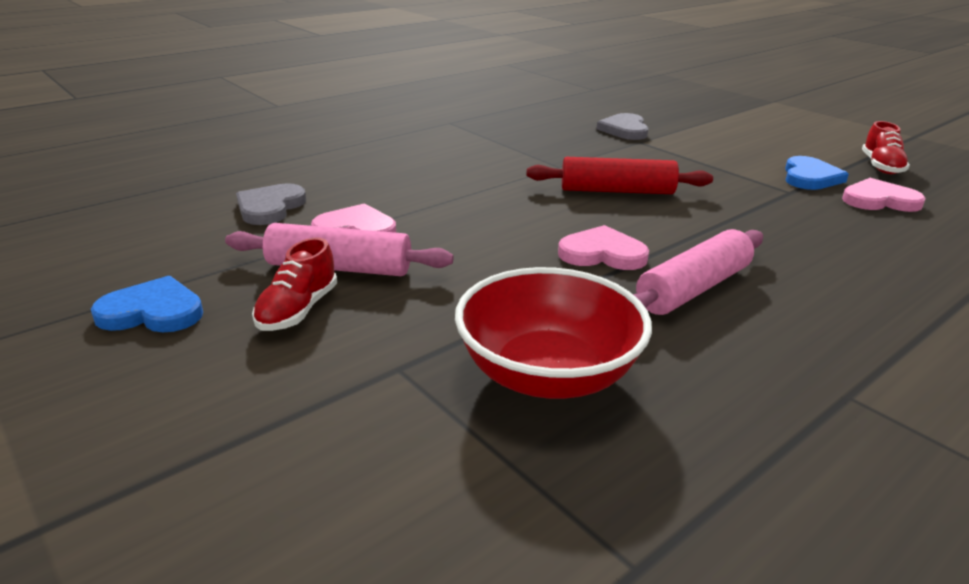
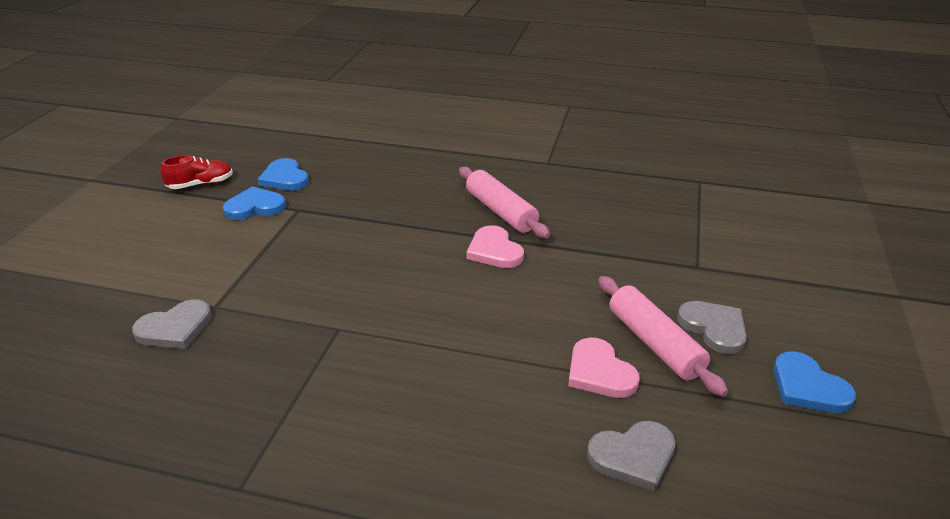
camera: 125 degrees left, 5 degrees up
red shoe [252,237,337,331] -> grey heart [677,301,747,354]
red bowl [455,267,652,399] -> none
red rolling pin [526,157,713,194] -> none
pink rolling pin [633,229,763,315] -> pink rolling pin turned 45 degrees clockwise [459,167,550,238]
pink heart [842,178,926,212] -> blue heart [258,158,309,191]

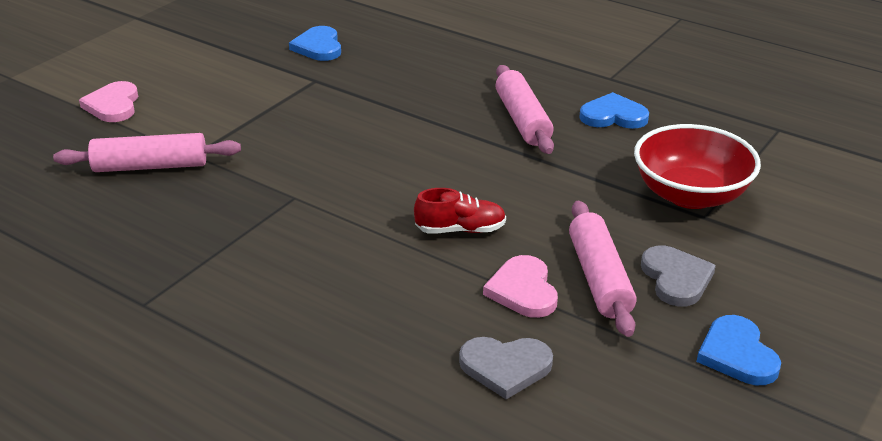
camera: 20 degrees right, 0 degrees up
grey heart [132,300,212,349] -> pink rolling pin [53,133,241,172]
red shoe [160,155,233,189] -> red shoe moved to [414,188,506,234]
blue heart [223,186,286,220] -> blue heart moved to [579,92,649,129]
pink heart [466,225,524,268] -> pink heart moved to [79,81,138,122]
none -> red bowl [634,124,761,209]

